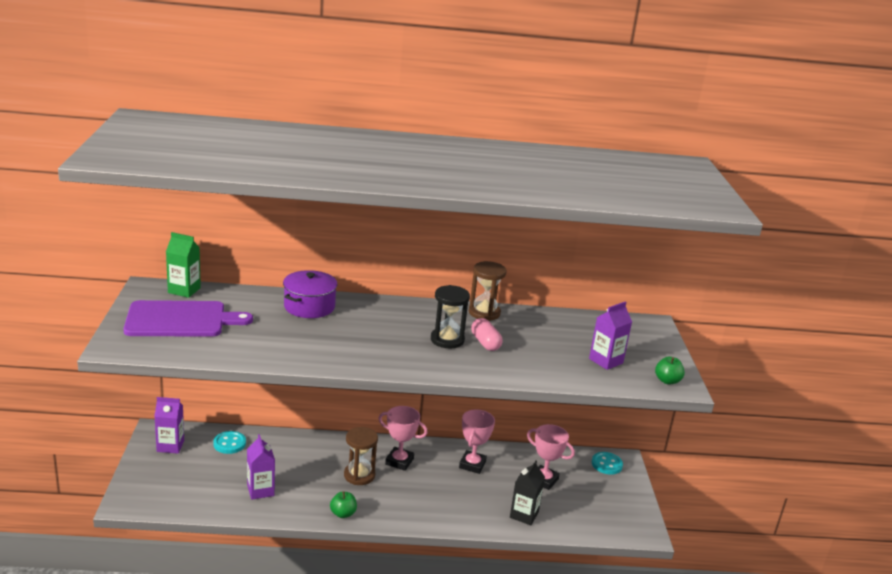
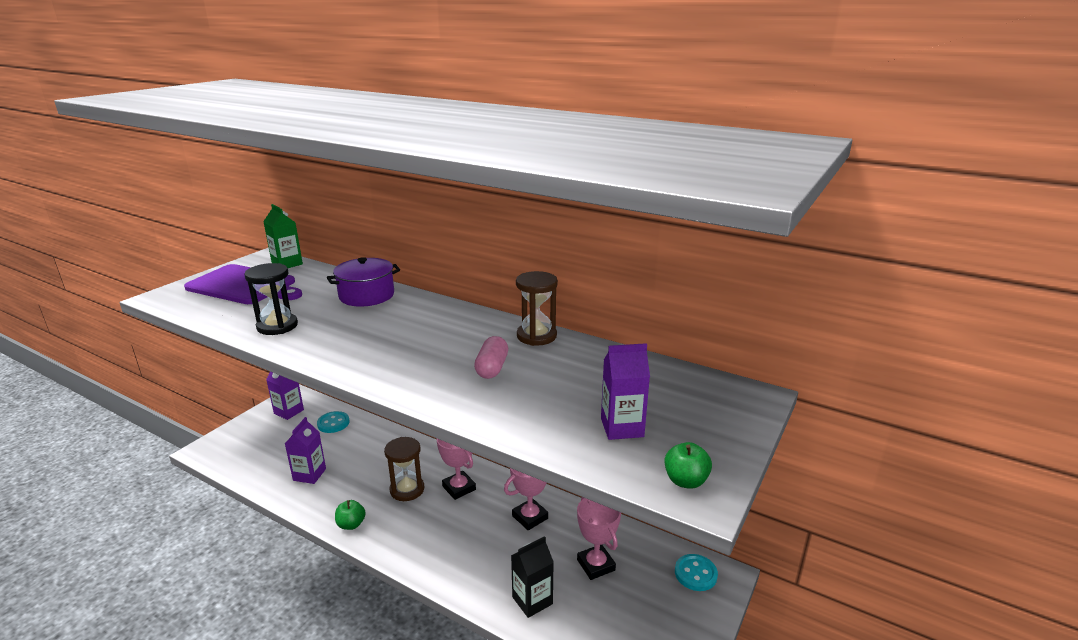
camera: 35 degrees right, 0 degrees up
black hourglass [431,285,470,348] -> black hourglass moved to [244,263,298,335]

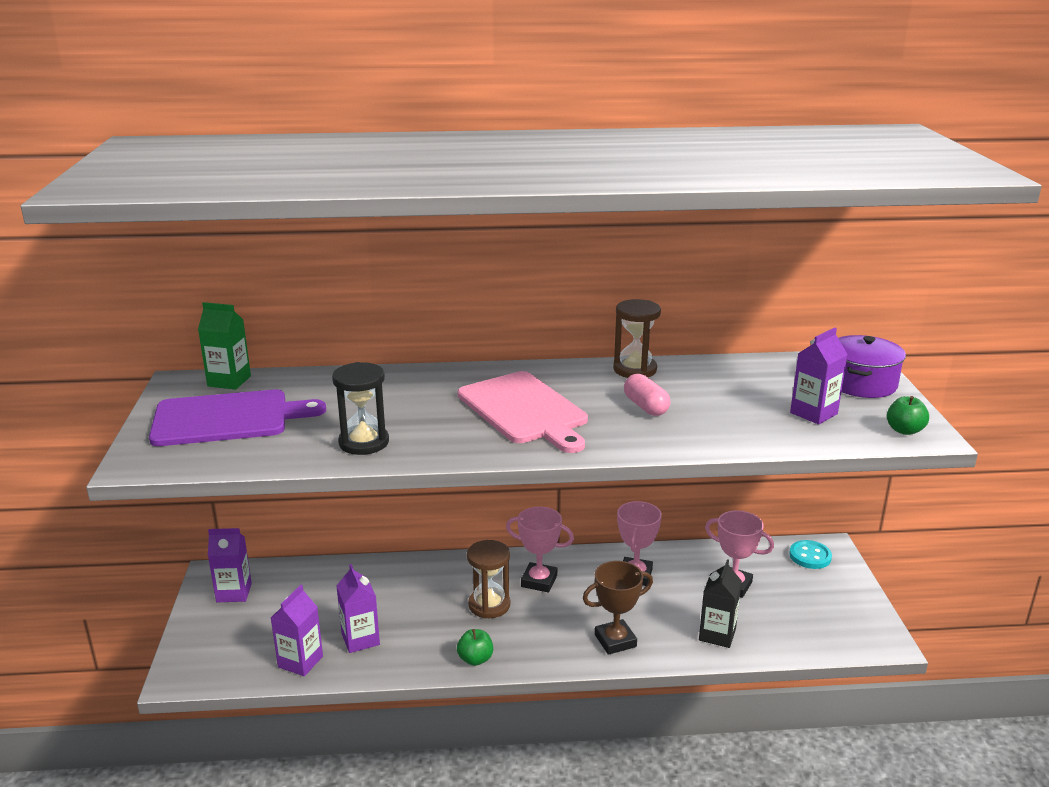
camera: 35 degrees left, 0 degrees up
turquoise button [317,411,349,433] -> none
purple pot [327,257,400,306] -> purple pot moved to [838,335,906,398]
none -> purple carton [271,585,323,676]
none -> pink cutting board [458,371,588,453]
none -> brown trophy [583,561,653,655]

